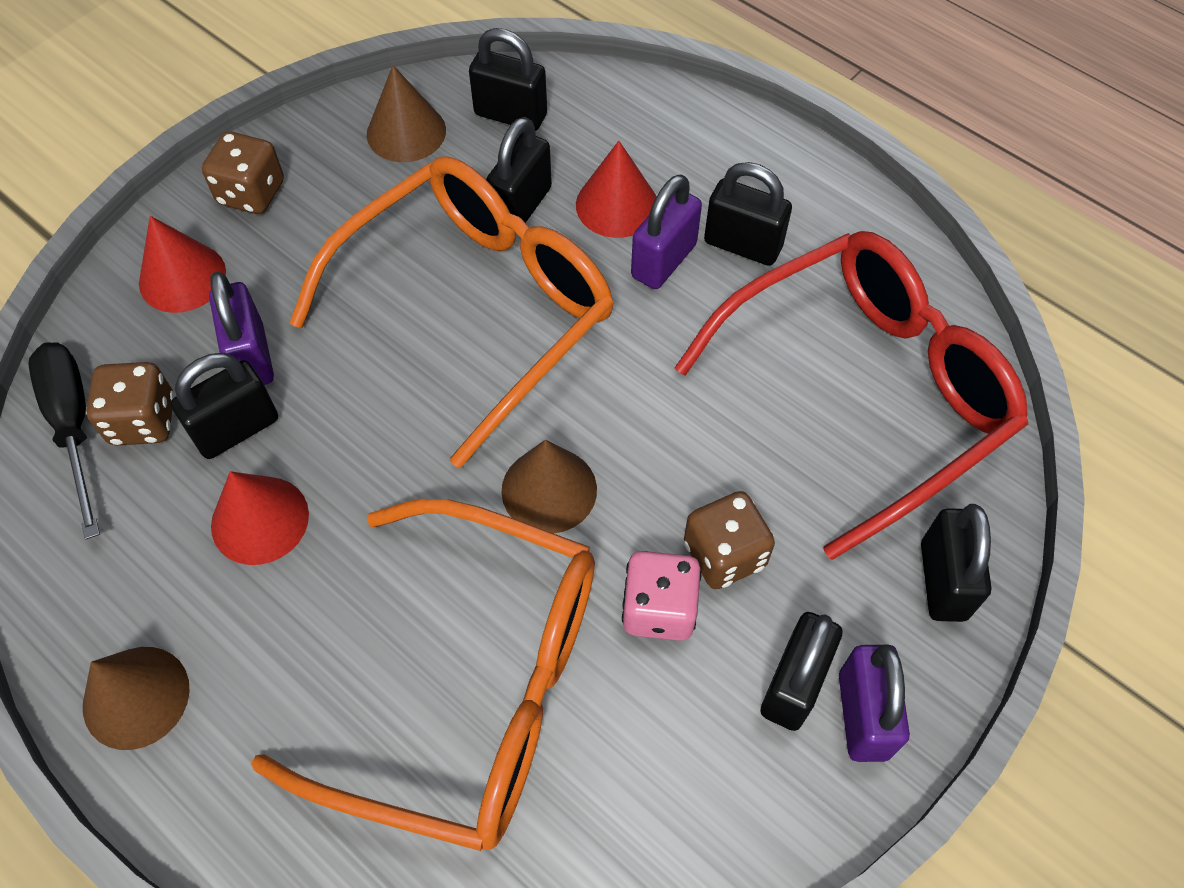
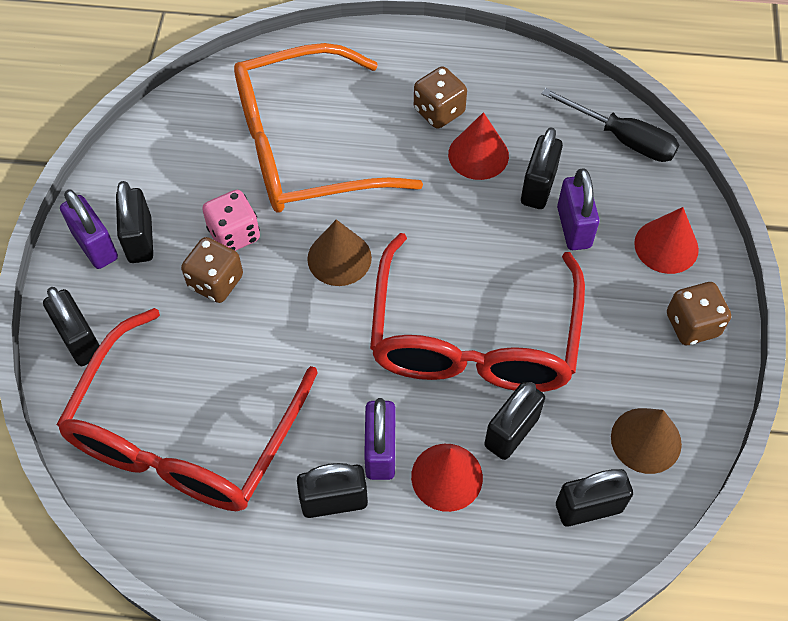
camera: 145 degrees right, 0 degrees up
brown cone [83,647,190,750] -> none
brown dice [86,362,175,445] -> brown dice moved to [414,66,467,129]
purple padlock [209,272,274,385] -> purple padlock turned 45 degrees clockwise [557,168,600,250]
orange glasses [290,156,614,468] -> red glasses [370,233,585,392]
black padlock [486,117,552,223] -> black padlock turned 45 degrees clockwise [484,382,545,460]

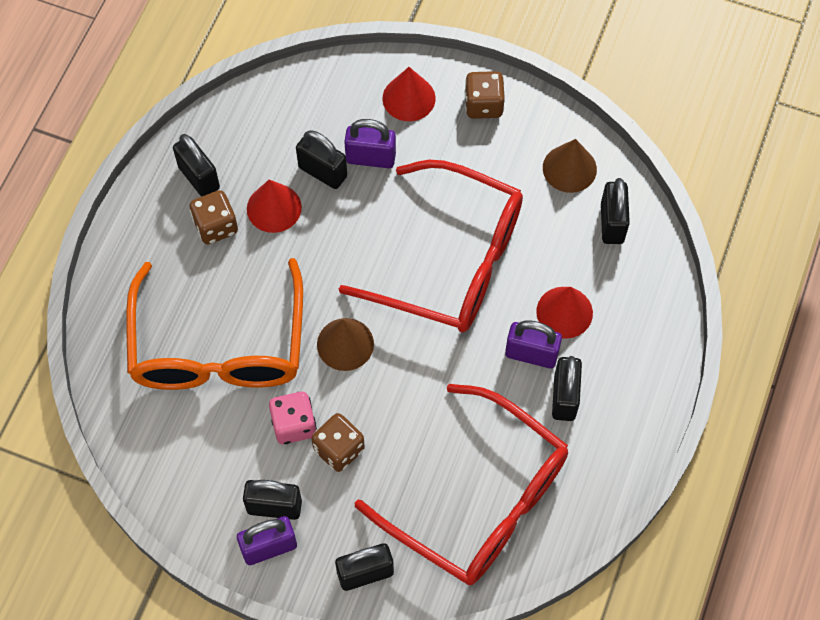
camera: 75 degrees left, 5 degrees up
black padlock [484,382,545,460] -> black padlock moved to [173,134,220,197]
black screwdriver [541,88,679,162] -> none

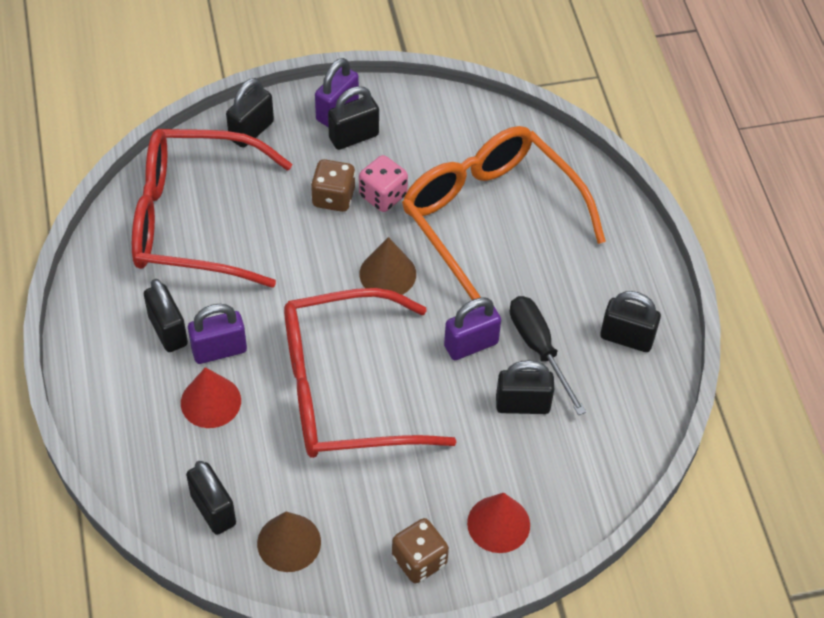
camera: 145 degrees right, 10 degrees down
brown dice [189,190,238,244] -> none
red cone [247,179,302,233] -> black screwdriver [510,296,586,415]
purple padlock [344,119,396,168] -> purple padlock moved to [444,297,501,360]

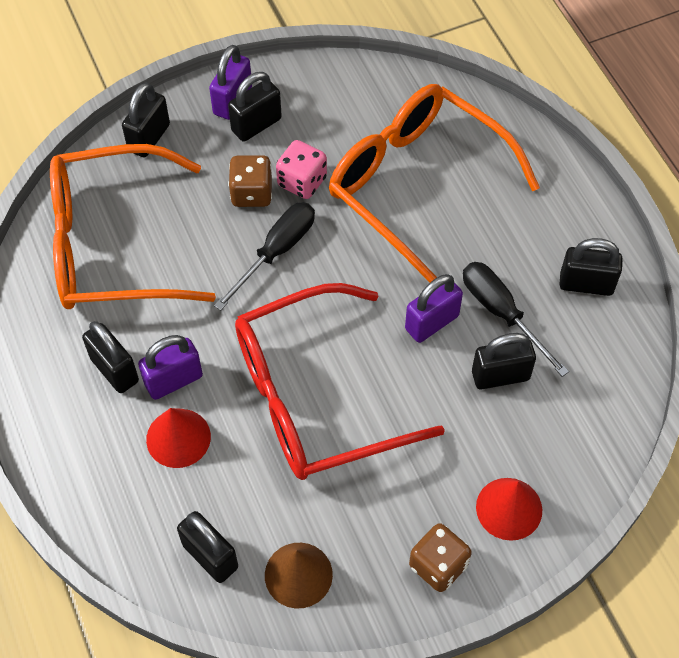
camera: 10 degrees left, 5 degrees up
red glasses [132,129,292,288] -> orange glasses [50,144,216,309]
brown cone [359,237,416,295] -> none
none -> black screwdriver [214,202,315,310]

